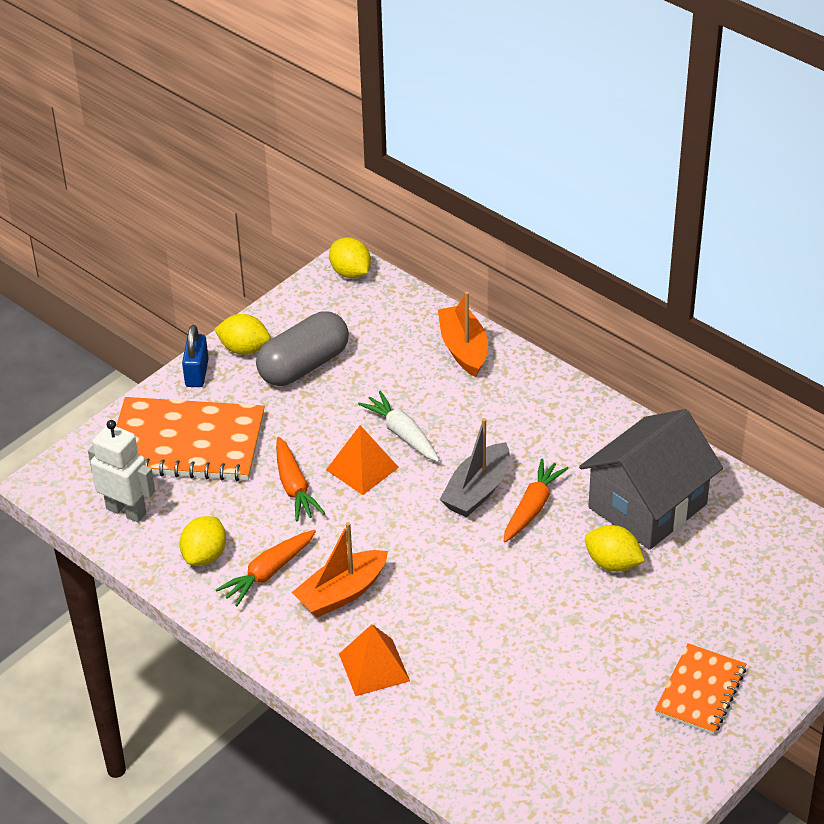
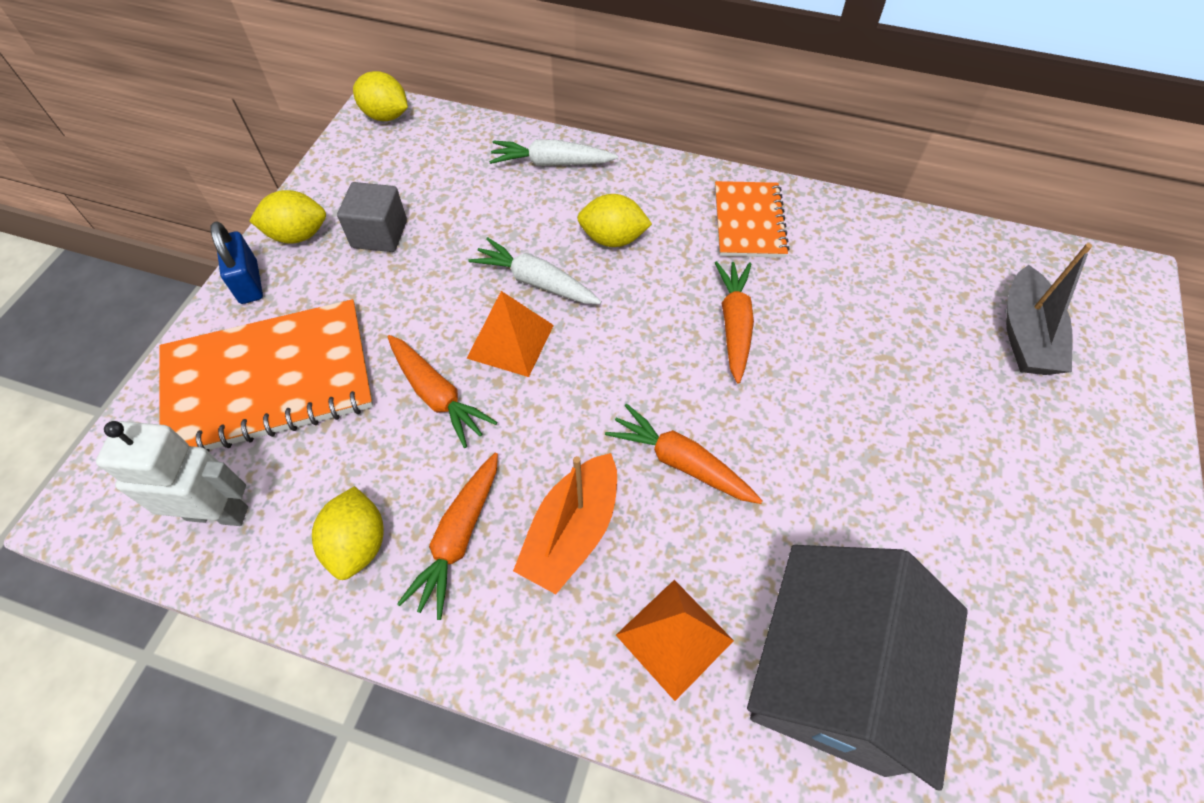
camera: 25 degrees left, 15 degrees up
grey capsule [256,311,349,386] -> grey cube [337,182,407,252]
orange boat [438,291,488,377] -> white carrot [489,139,618,166]
grey boat [439,418,510,517] -> grey boat moved to [1006,243,1092,375]
grey house [579,409,723,550] -> grey house moved to [747,545,968,790]
yellow lemon [585,525,645,572] -> yellow lemon moved to [577,194,652,247]
orange notebook [655,643,746,735] -> orange notebook moved to [715,181,789,258]
none -> orange carrot [605,404,762,504]

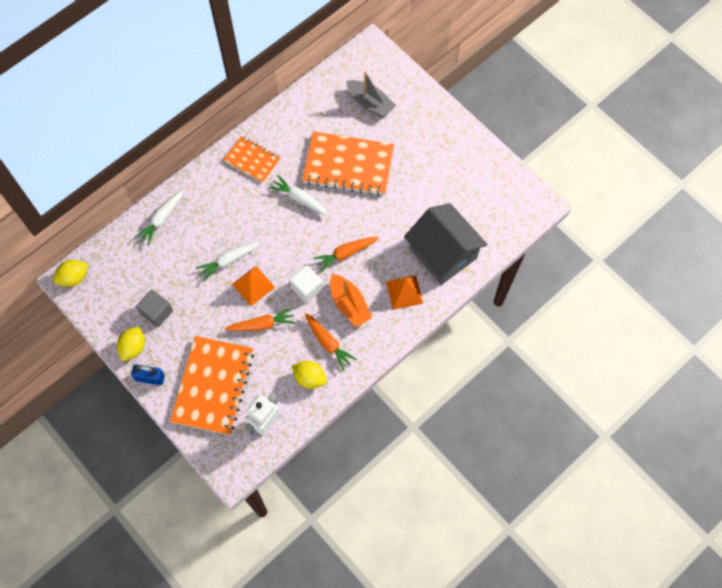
camera: 60 degrees left, 10 degrees up
yellow lemon [577,194,652,247] -> none
orange carrot [715,261,754,384] -> white carrot [269,175,329,215]
none -> white cube [290,265,323,303]
none -> orange notebook [302,132,394,196]

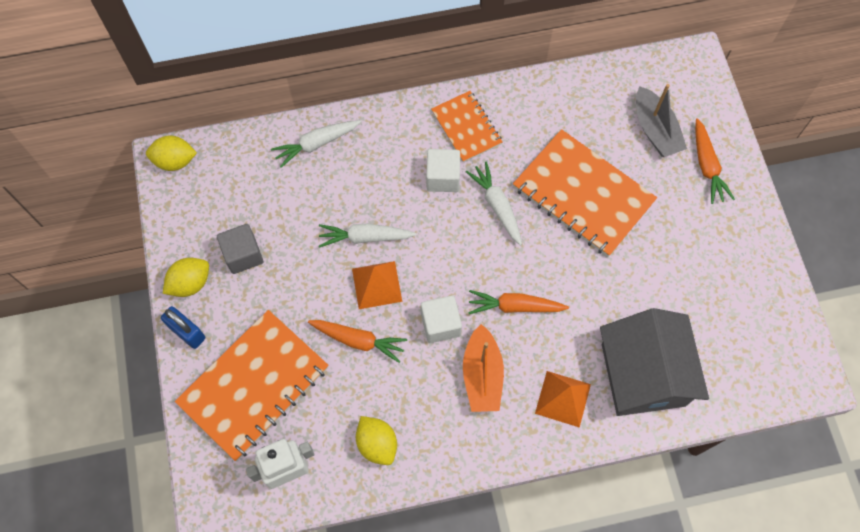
camera: 30 degrees right, 0 degrees up
orange carrot [305,313,357,371] -> orange carrot moved to [695,118,735,204]
none -> white cube [426,149,460,192]

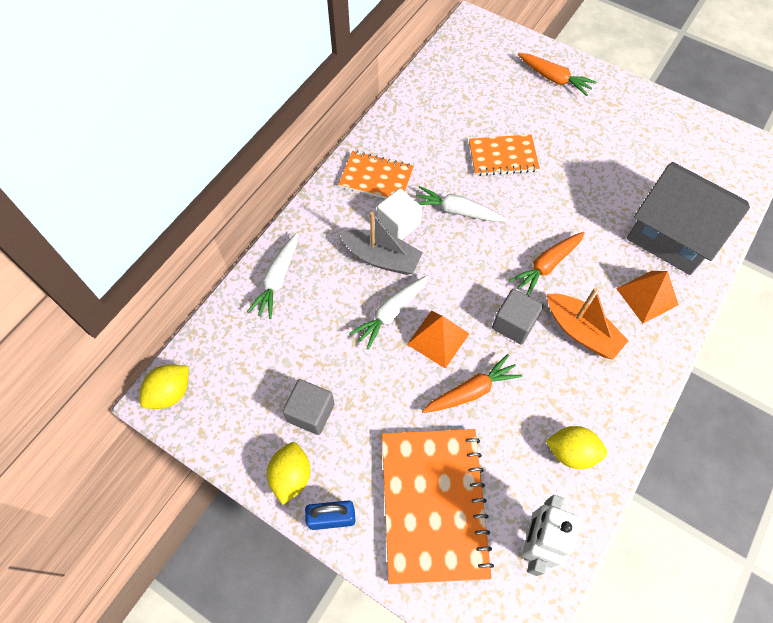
camera: 45 degrees left, 5 degrees down
white cube [421,296,462,343] -> grey cube [492,289,544,344]
orange notebook [513,129,657,257] -> orange notebook [469,134,540,176], size x0.58
grey boat [636,84,687,157] -> grey boat moved to [340,212,423,275]

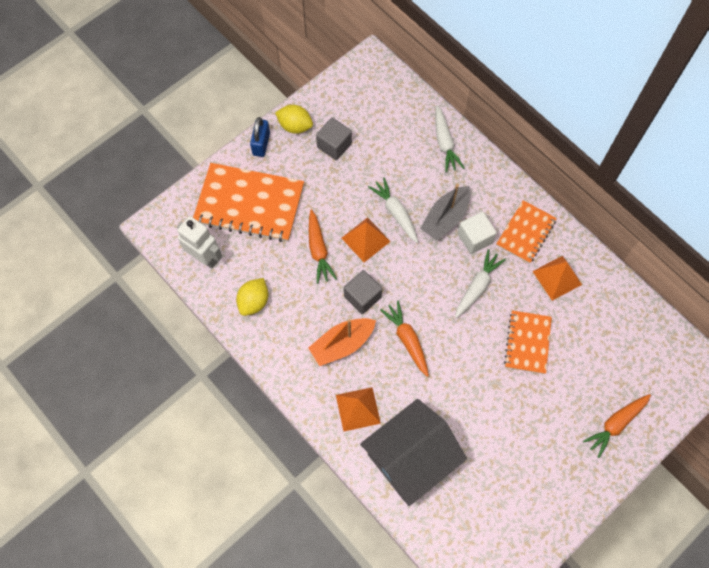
camera: 105 degrees right, 5 degrees up
yellow lemon [140,365,189,409] -> none
white carrot [247,233,298,319] -> white carrot turned 135 degrees counterclockwise [435,105,464,173]
none -> orange pyramid [533,256,582,301]

